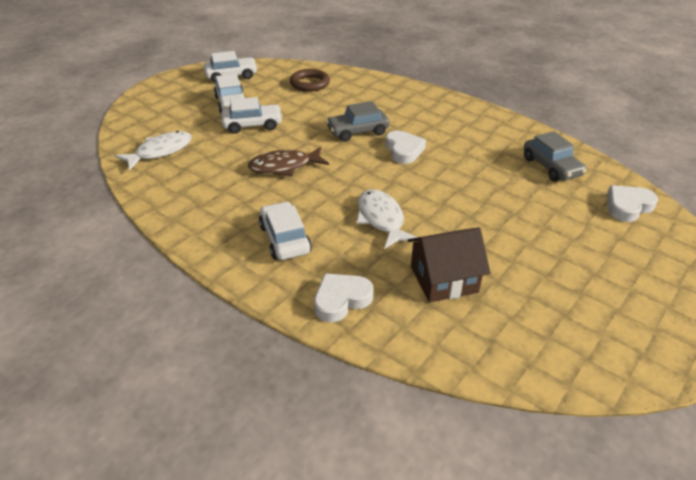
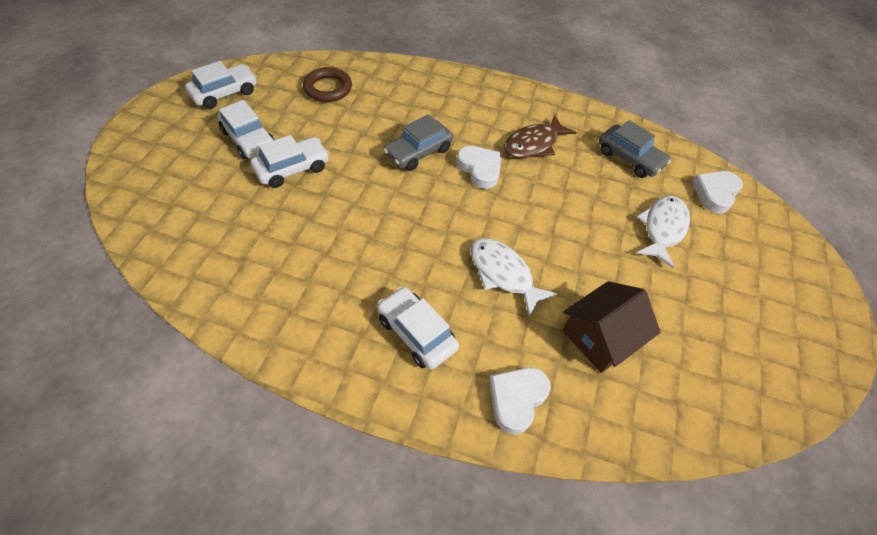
camera: 25 degrees left, 15 degrees up
white fish [115,131,192,170] -> white fish moved to [636,196,690,268]
brown fish [248,147,329,176] -> brown fish moved to [504,114,577,158]

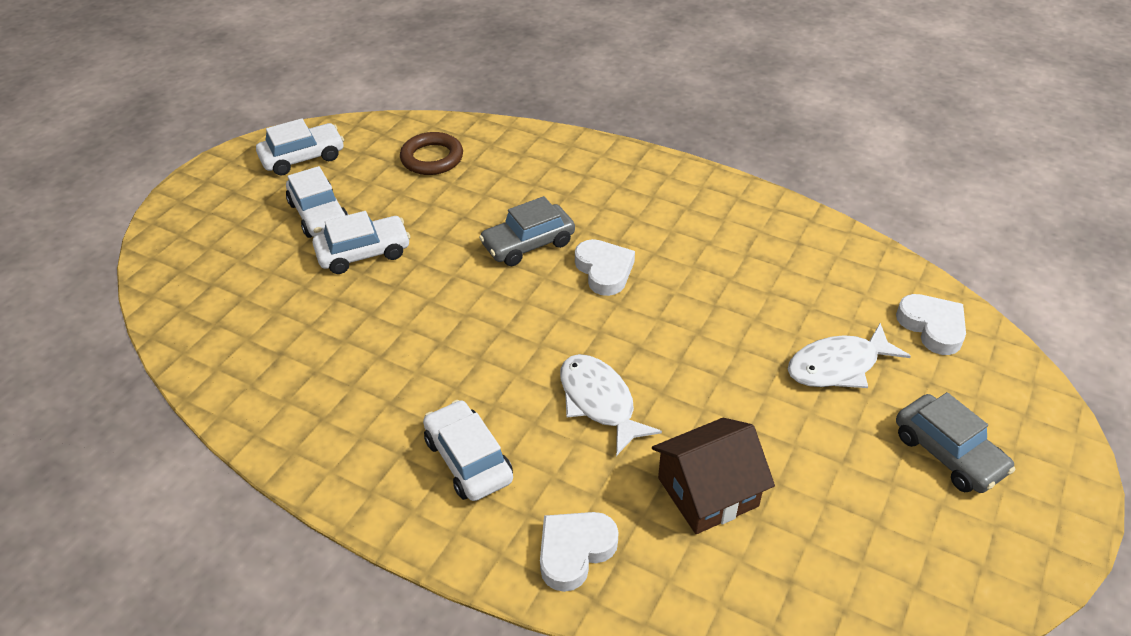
camera: 15 degrees right, 10 degrees down
brown fish [504,114,577,158] -> none
grey car [599,120,671,178] -> grey car moved to [896,392,1015,493]
white fish [636,196,690,268] -> white fish turned 150 degrees counterclockwise [788,323,911,388]
white heart [692,171,743,214] -> white heart turned 105 degrees clockwise [896,294,966,355]

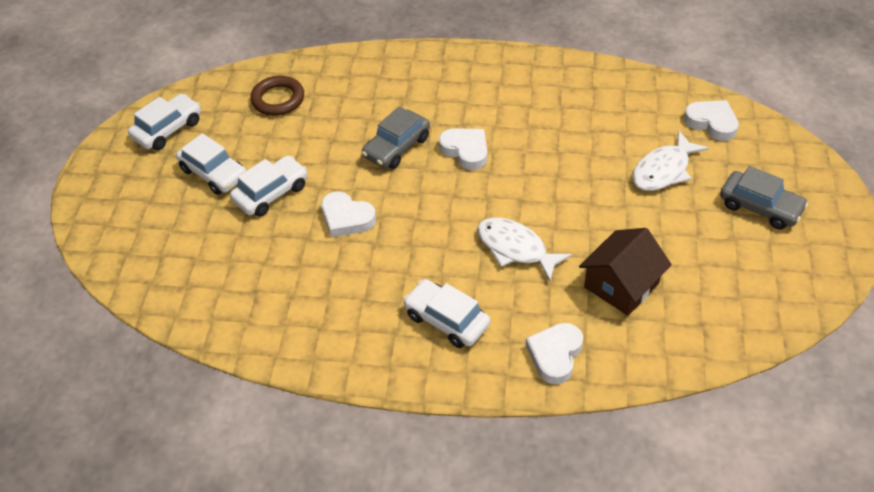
camera: 20 degrees left, 5 degrees up
none -> white heart [321,191,376,237]

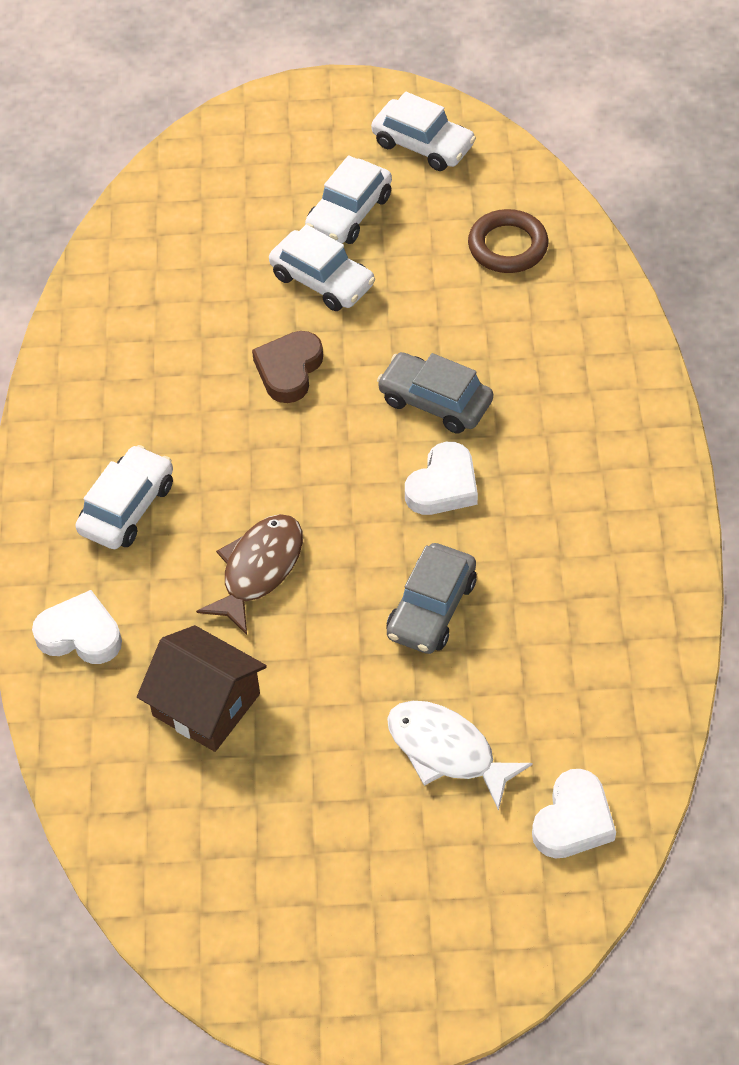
camera: 80 degrees right, 5 degrees up
white heart [321,191,376,237] -> brown heart [252,331,323,403]
white fish [477,217,572,281] -> brown fish [196,514,303,635]
grey car [720,166,808,230] -> grey car moved to [386,543,477,654]

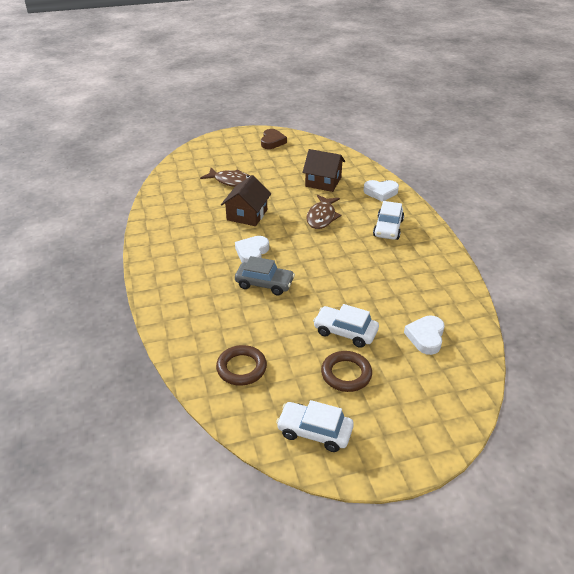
camera: 165 degrees right, 15 degrees down
brown heart [252,331,323,403] -> brown heart moved to [261,129,287,149]
white car [305,155,392,244] -> brown ring [321,351,372,392]
grey car [386,543,477,654] -> brown house [221,175,271,226]
white fish [387,701,532,811] -> brown fish [200,168,250,187]
white heart [532,769,616,858] -> white heart moved to [404,315,445,355]

